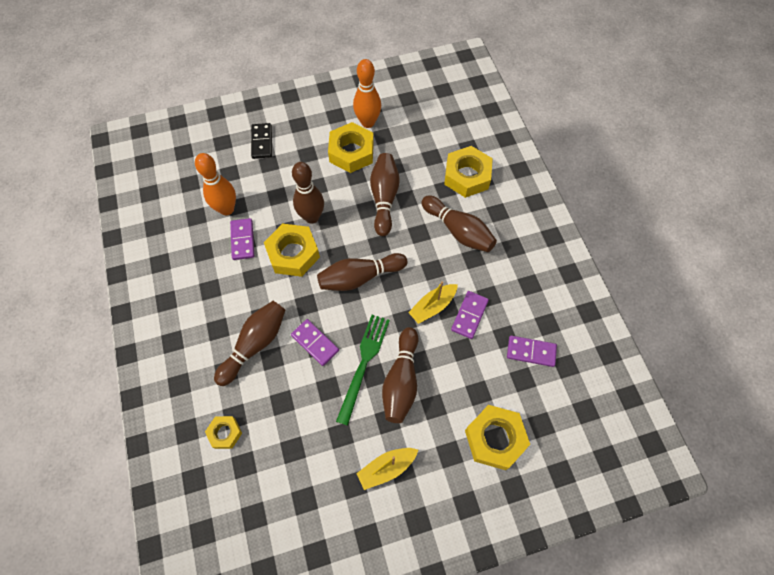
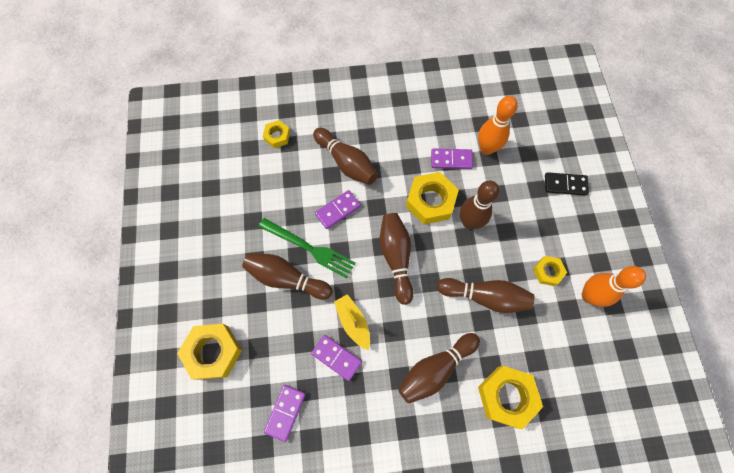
camera: 100 degrees right, 5 degrees up
yellow nut [328,122,374,173] -> yellow nut [533,256,567,286], size x0.55
yellow boat [356,448,418,490] -> none

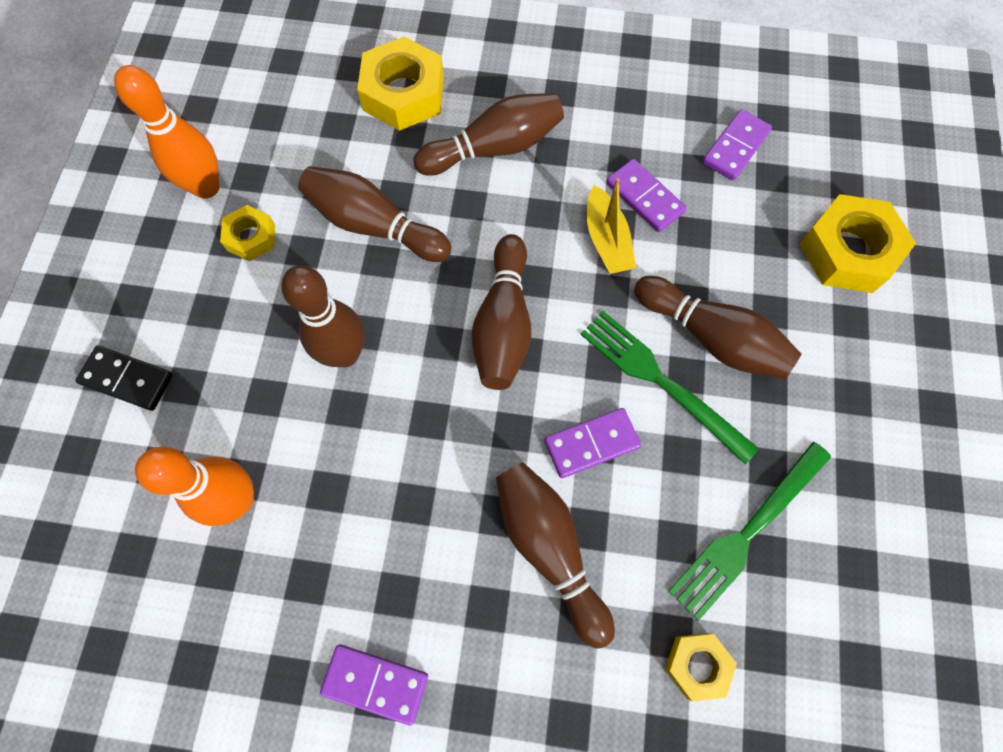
camera: 165 degrees left, 0 degrees up
yellow nut [406,172,459,225] -> none
purple domino [431,148,473,169] -> purple domino moved to [320,645,428,726]
none -> green fork [668,442,831,621]

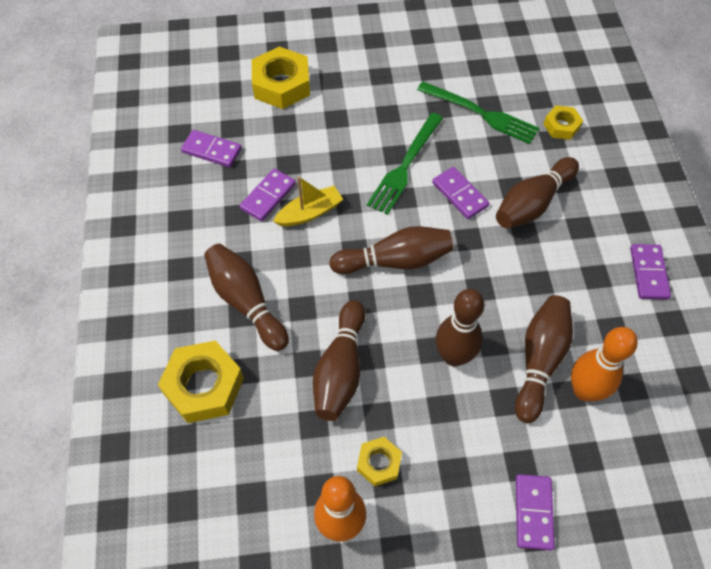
camera: 105 degrees left, 10 degrees down
black domino [75,346,173,411] -> purple domino [516,474,555,551]
brown bowling pin [634,276,802,379] -> brown bowling pin moved to [515,295,573,423]

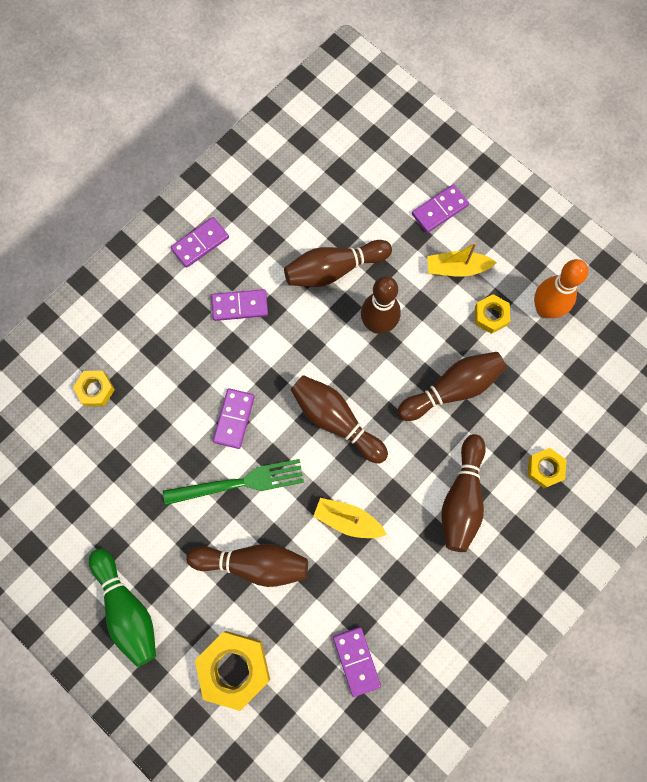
camera: 130 degrees left, 15 degrees up
yellow nut [158,341,244,423] -> yellow nut [527,448,566,488], size x0.55
purple domino [240,168,296,221] -> purple domino moved to [211,289,268,321]
green fork [417,81,539,144] -> none
brown bowling pin [496,157,579,229] -> brown bowling pin moved to [186,544,308,587]
orange bowling pin [571,327,638,401] -> none
none -> green bowling pin [89,549,156,667]
none -> yellow boat [427,242,497,277]

